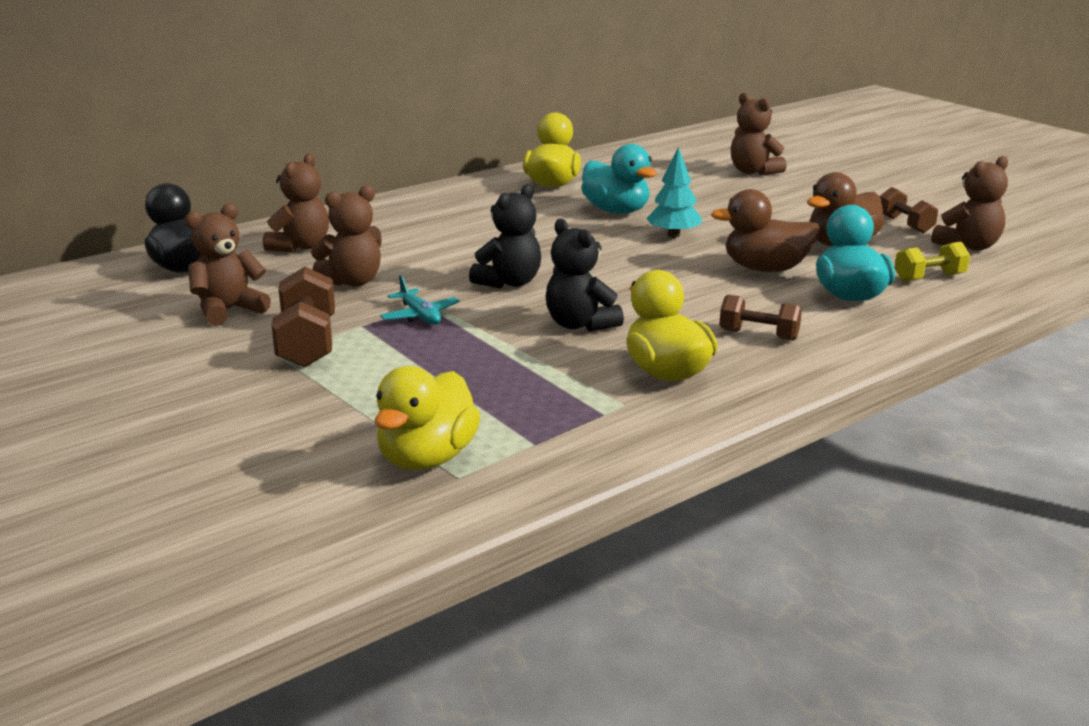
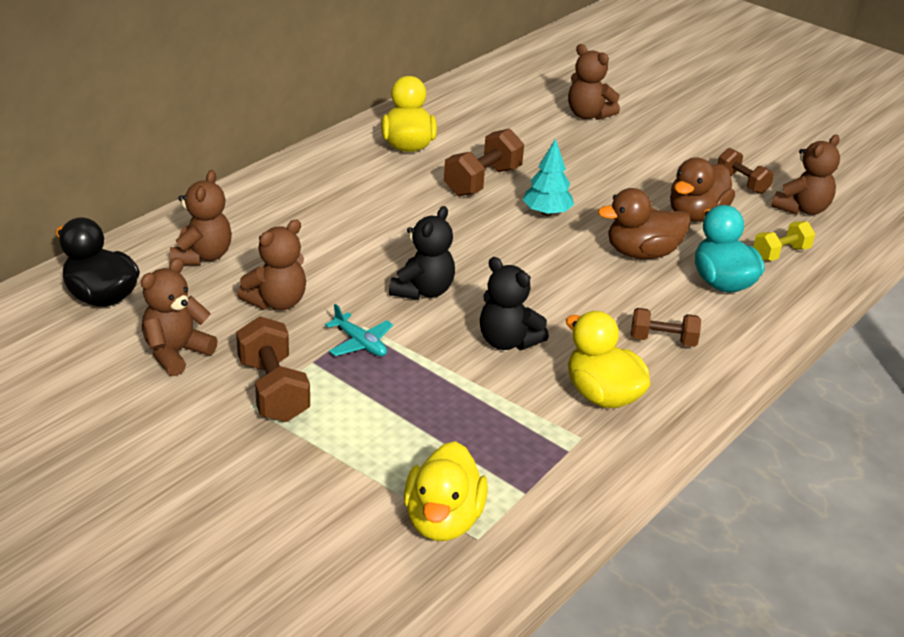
camera: 15 degrees left, 10 degrees up
turquoise duck [581,144,657,214] -> brown dumbbell [444,128,524,196]

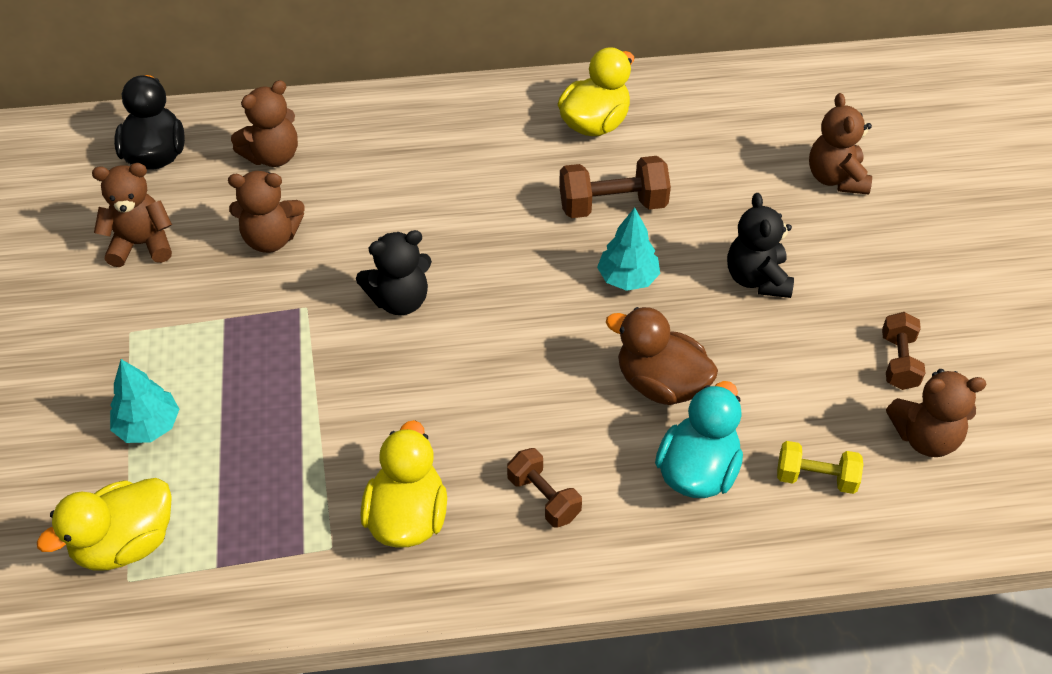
camera: 45 degrees right, 15 degrees up
brown dumbbell [236,316,310,422] -> none
turquoise plane [325,304,393,356] -> none
black teddy bear [480,257,549,350] -> black teddy bear moved to [727,193,794,298]
brown duck [670,157,735,221] -> none
none -> turquoise tree [110,359,180,443]

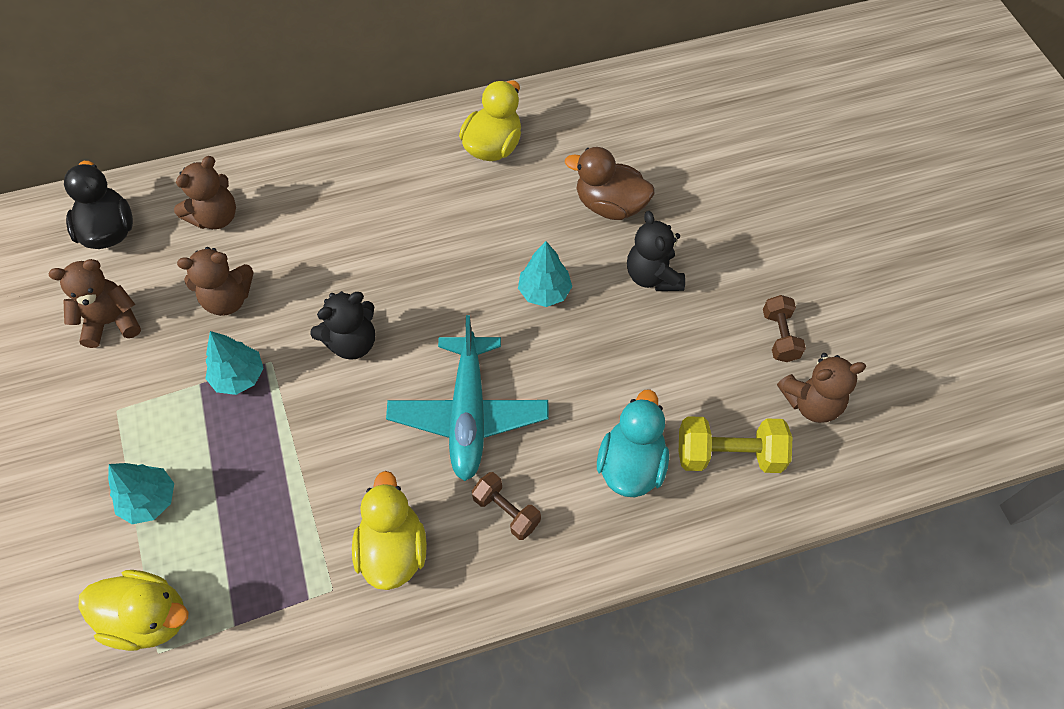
camera: 10 degrees left, 10 degrees up
yellow duck [37,478,172,571] -> yellow duck turned 120 degrees counterclockwise [78,570,189,651]
brown dumbbell [559,156,671,218] -> none
brown duck [606,307,718,405] -> brown duck moved to [565,147,655,220]
yellow dumbbell [777,441,864,494] -> yellow dumbbell [679,416,792,473], size x1.55
brown teddy bear [809,93,872,194] -> none
none -> turquoise tree [206,331,264,395]
none -> turquoise plane [386,315,549,481]

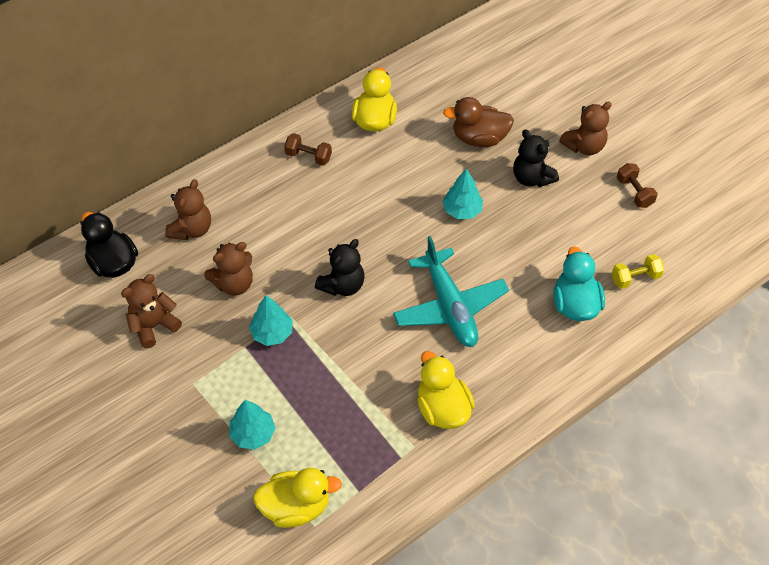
camera: 20 degrees left, 5 degrees down
brown dumbbell [472,472,541,540] -> brown dumbbell moved to [284,133,332,166]
yellow dumbbell [679,416,792,473] -> yellow dumbbell [612,254,664,289], size x0.65
brown teddy bear [777,353,866,423] -> brown teddy bear moved to [559,101,612,155]

